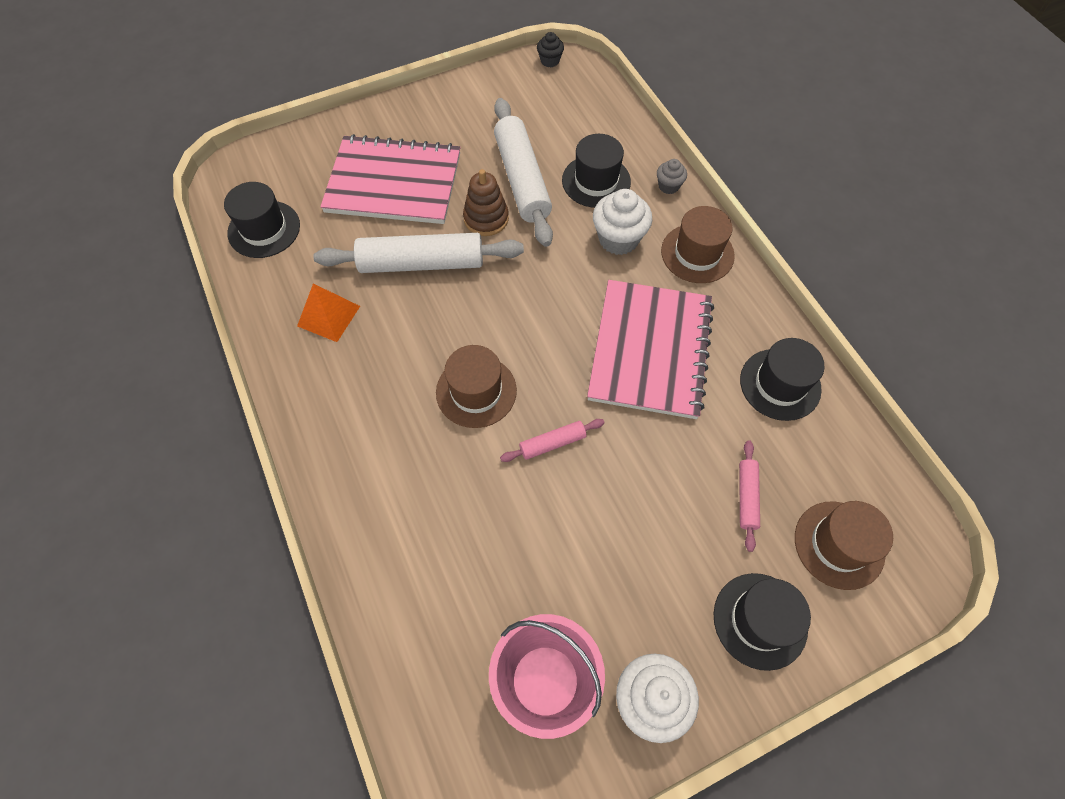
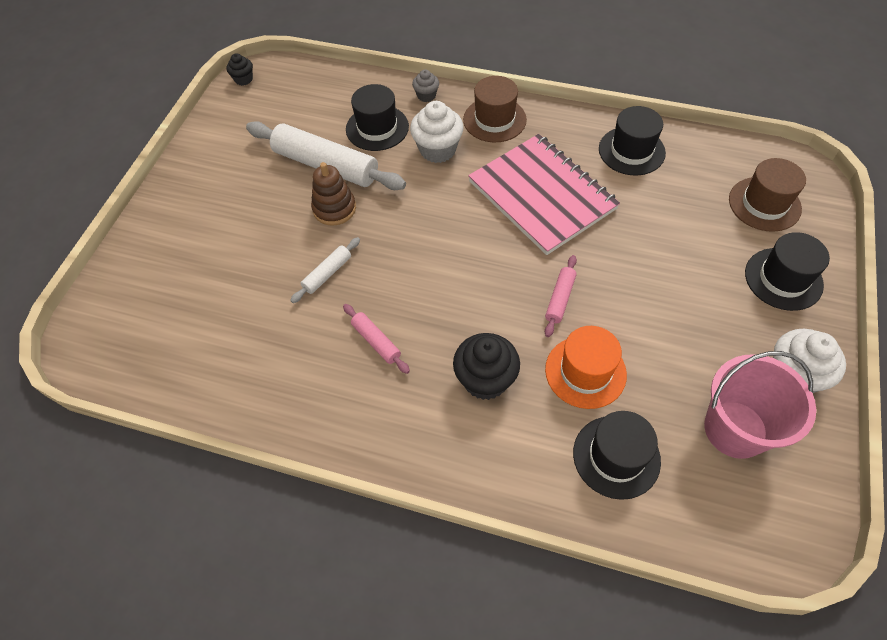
camera: 45 degrees left, 5 degrees down
black hat [224,182,300,258] -> black hat moved to [573,411,661,500]
orange pyramid [297,284,360,342] -> none
white rolling pin [313,233,524,273] -> white rolling pin [290,237,360,303], size x0.47
pink notebook [320,134,461,224] -> none
brown hat [436,345,517,428] -> none
pink rolling pin [739,440,760,552] -> pink rolling pin moved to [343,304,410,374]
none -> black cupcake [453,333,520,400]
none -> orange hat [545,326,627,409]

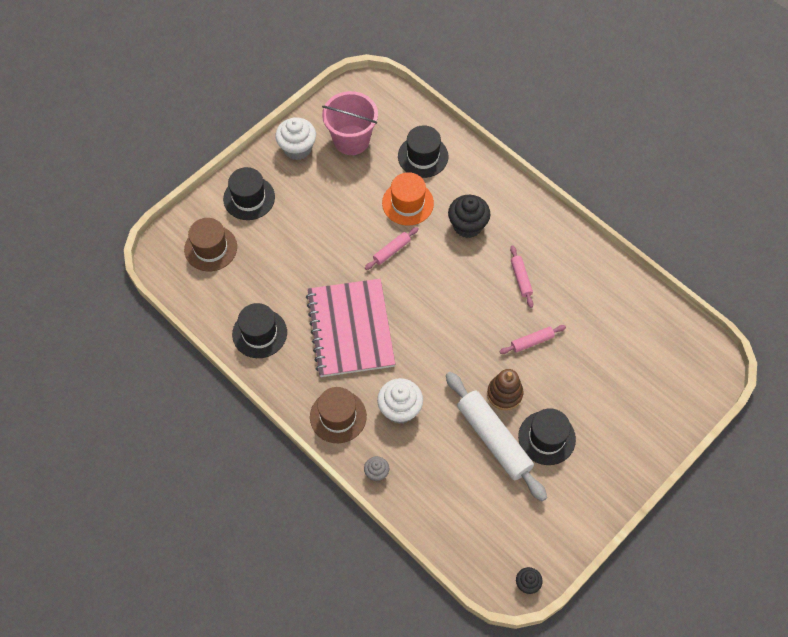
camera: 155 degrees left, 5 degrees up
white rolling pin [290,237,360,303] -> pink rolling pin [499,325,566,354]
black hat [346,84,409,151] -> black hat moved to [518,408,576,465]

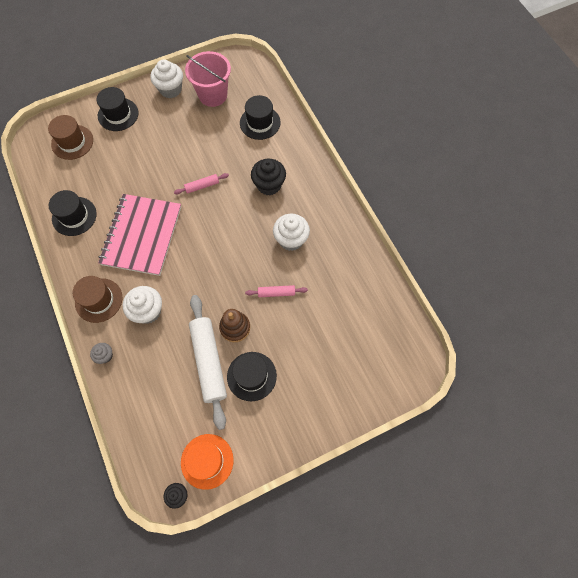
camera: 20 degrees right, 5 degrees up
orange hat [382,172,434,226] -> orange hat moved to [181,434,234,490]
pink rolling pin [510,246,534,308] -> white cupcake [273,214,310,251]

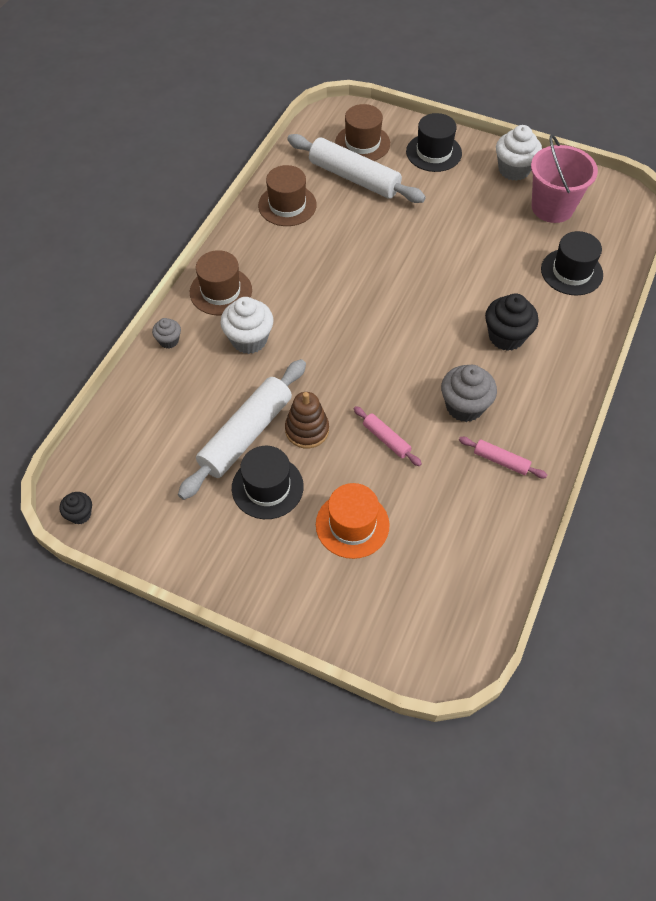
camera: 50 degrees right, 10 degrees down
black hat [49,190,97,236] -> brown hat [258,165,317,226]
pink notebook [98,194,181,276] -> none
pink rolling pin [174,173,229,194] -> pink rolling pin moved to [459,437,547,478]
orange hat [181,434,234,490] -> orange hat moved to [316,483,390,559]
white cupcake [273,214,310,251] -> grey cupcake [441,365,497,422]
none -> white rolling pin [287,134,426,203]

